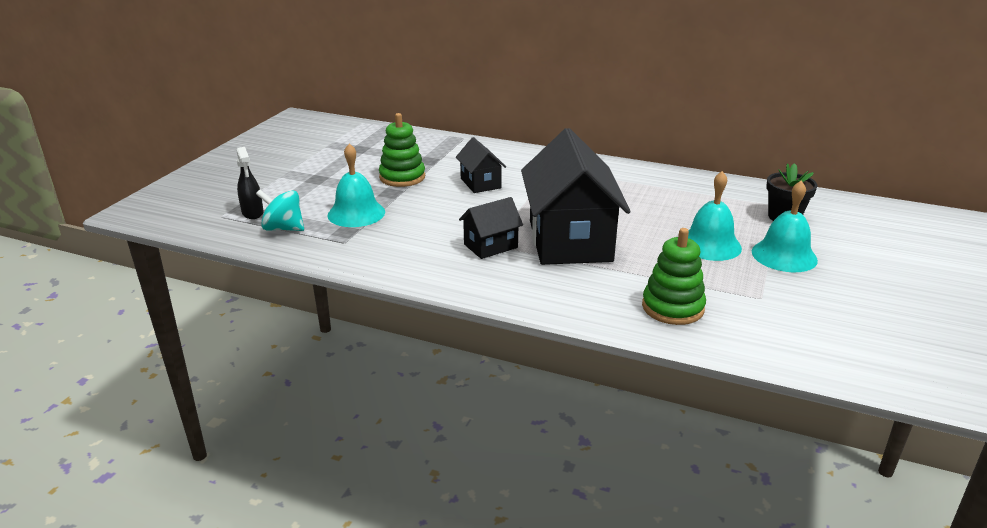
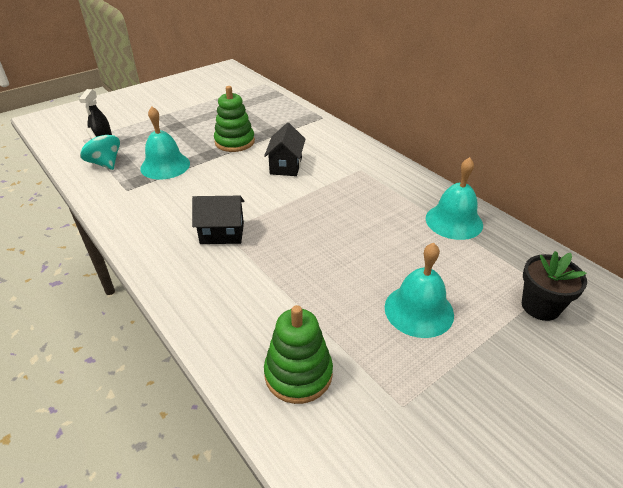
camera: 30 degrees right, 10 degrees up
black house [521,128,631,265] -> none
turquoise bell [752,181,818,272] -> turquoise bell moved to [426,157,483,240]

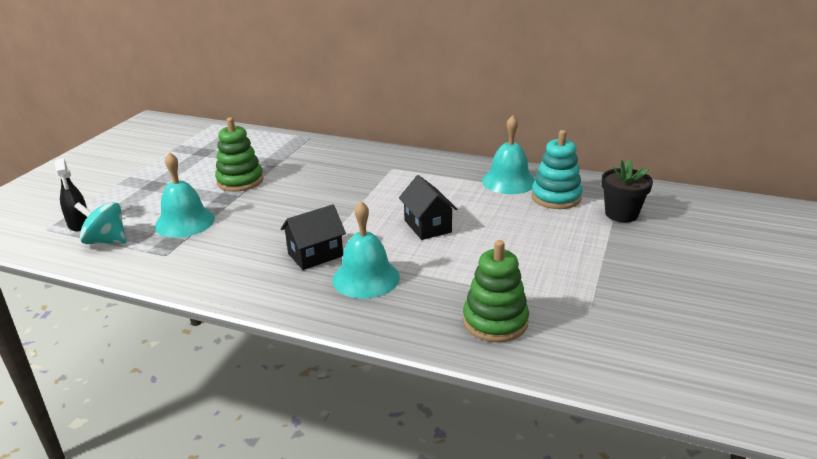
camera: 30 degrees left, 10 degrees down
black house [264,123,305,176] -> black house moved to [399,175,458,240]
turquoise bell [385,243,454,338] -> turquoise bell moved to [332,201,400,299]
none -> turquoise stacking toy [531,130,583,209]

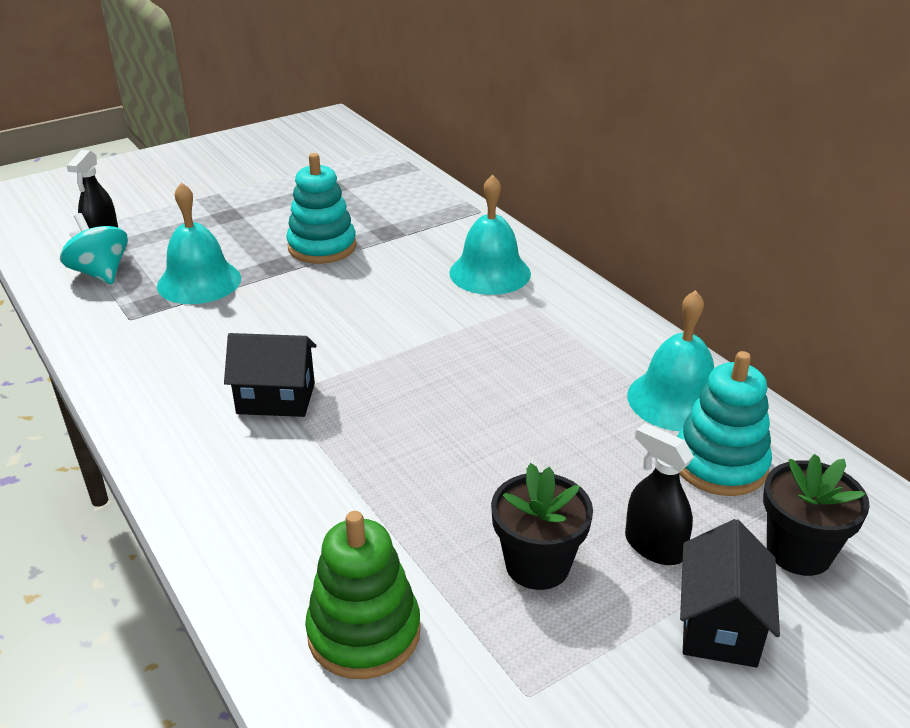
camera: 35 degrees right, 5 degrees up
green stacking toy [215,117,264,192] -> turquoise stacking toy [286,153,356,264]
turquoise bell [332,201,400,299] -> turquoise bell moved to [449,174,531,295]
black house [399,175,458,240] -> black house moved to [680,519,780,667]
none -> black flower pot [491,463,593,590]
none -> black spray bottle [625,423,694,565]

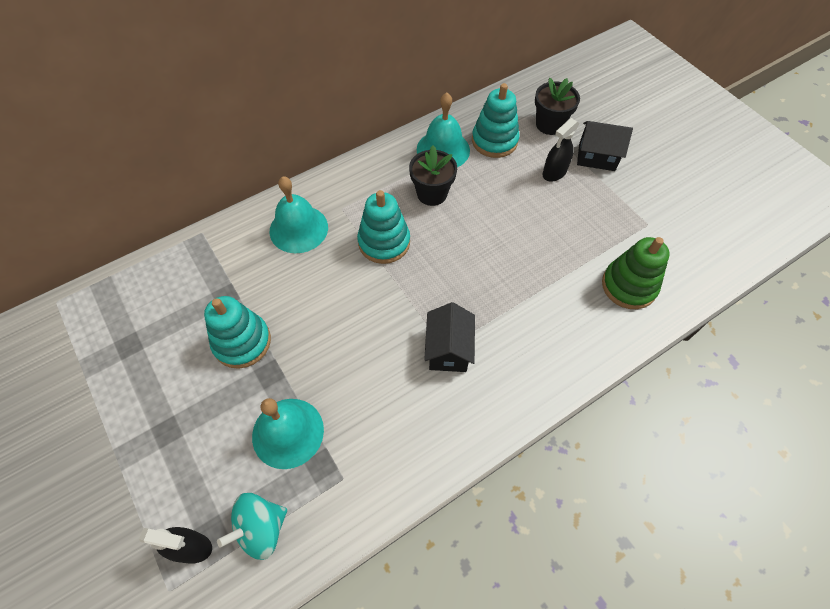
camera: 90 degrees left, 25 degrees up
black flower pot [491,463,593,590] -> black flower pot moved to [409,145,457,206]
none -> turquoise stacking toy [357,190,410,264]

